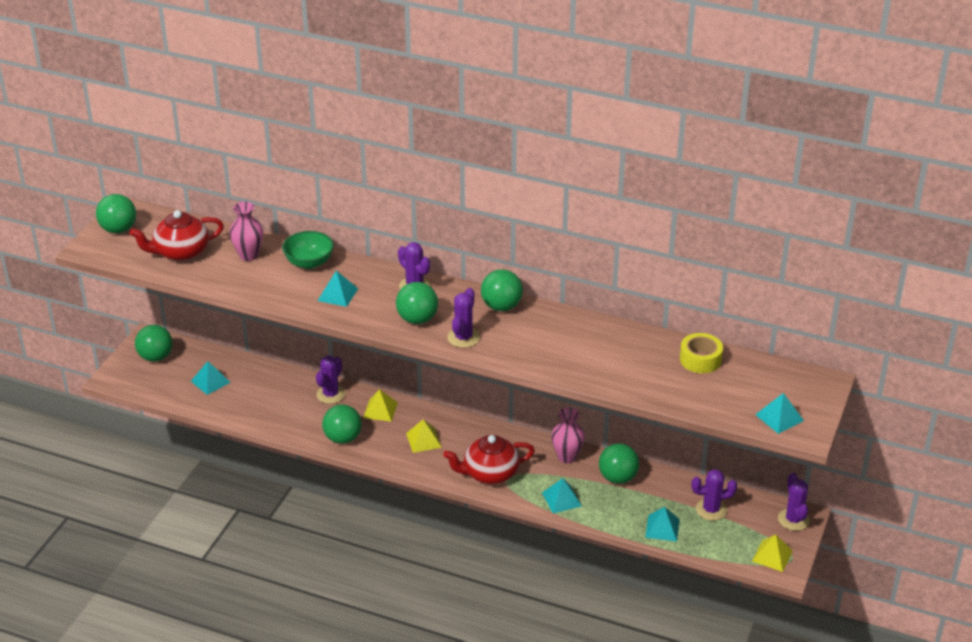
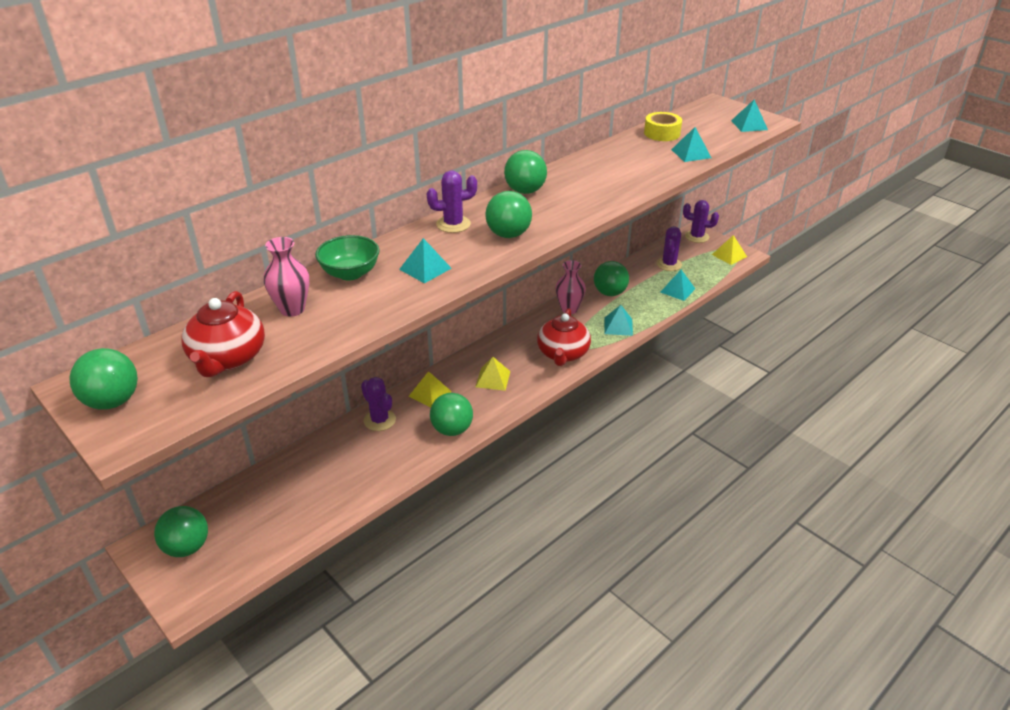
camera: 65 degrees left, 0 degrees up
turquoise pyramid [191,361,231,395] -> turquoise pyramid moved to [671,127,711,162]
purple cactus [447,288,480,348] -> none

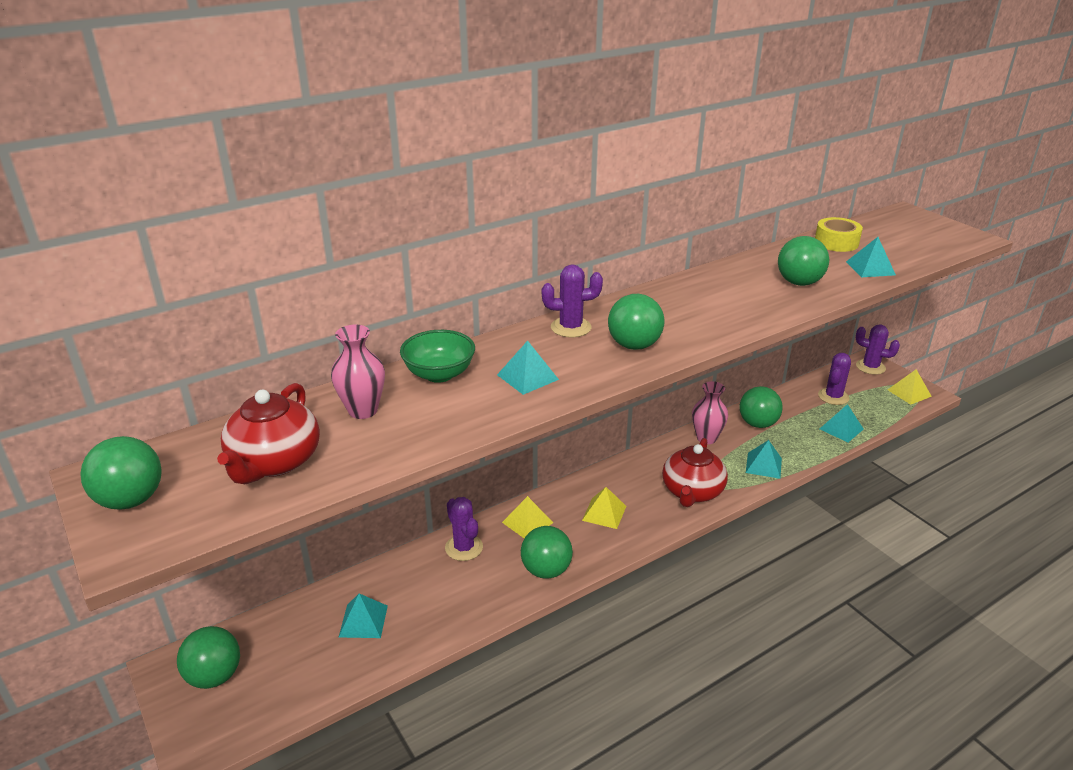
camera: 10 degrees right, 5 degrees down
green ball [504,150,547,194] -> green ball moved to [778,236,829,286]
turquoise pyramid [731,100,768,132] -> turquoise pyramid moved to [339,593,388,638]

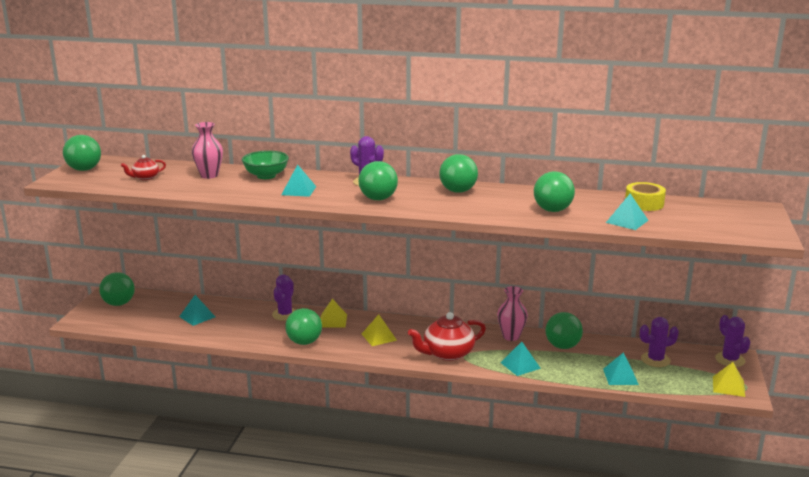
camera: 45 degrees right, 10 degrees down
red teapot [217,383,320,484] -> red teapot [121,155,166,180], size x0.52
none -> green ball [439,154,478,193]

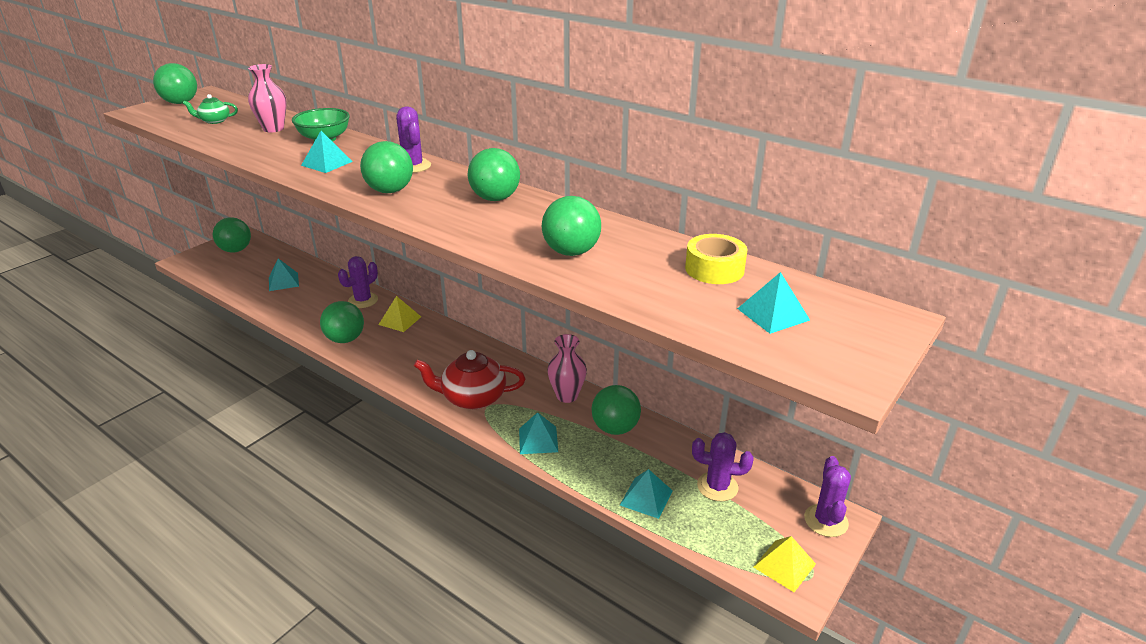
camera: 25 degrees right, 10 degrees up
red teapot [121,155,166,180] -> green teapot [183,94,238,124]
yellow pyramid [362,314,397,346] -> none
turquoise pyramid [606,193,649,230] -> turquoise pyramid moved to [737,272,810,334]

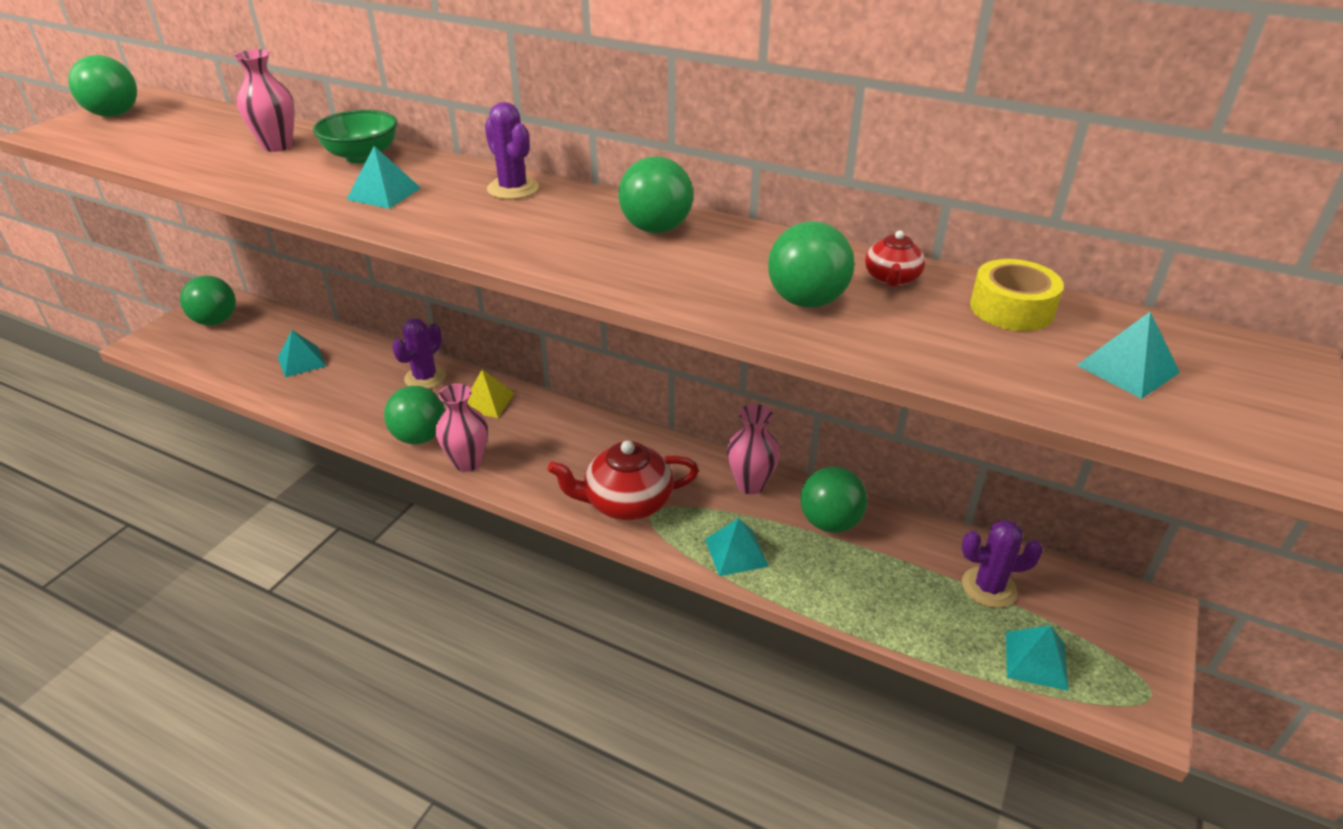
camera: 10 degrees left, 5 degrees up
green teapot [183,94,238,124] -> none
green ball [360,141,413,193] -> none
turquoise pyramid [620,469,673,519] -> turquoise pyramid moved to [1006,625,1069,691]
yellow pyramid [754,536,816,592] -> none
purple cactus [804,456,851,537] -> none
none -> pink vase [436,384,488,472]
none -> red teapot [865,230,925,287]

